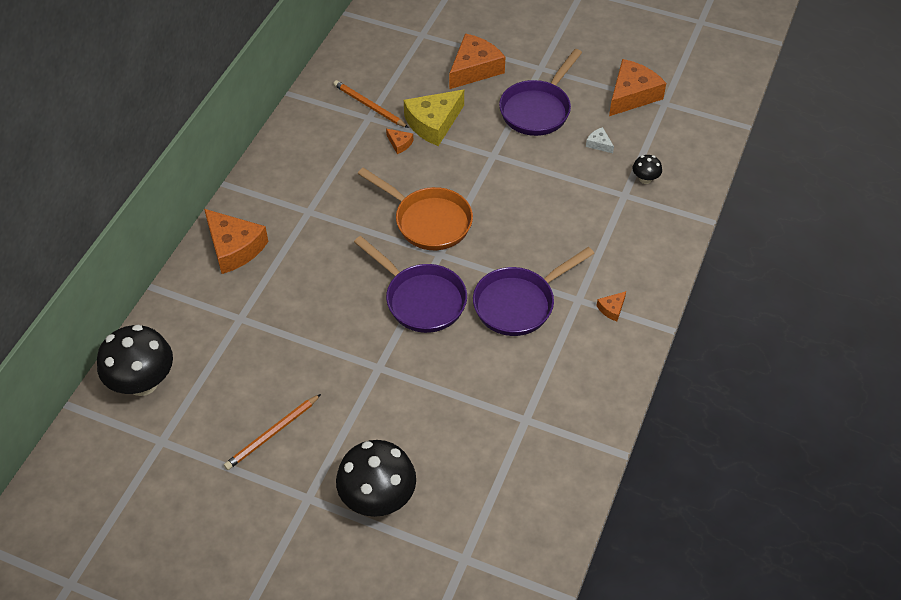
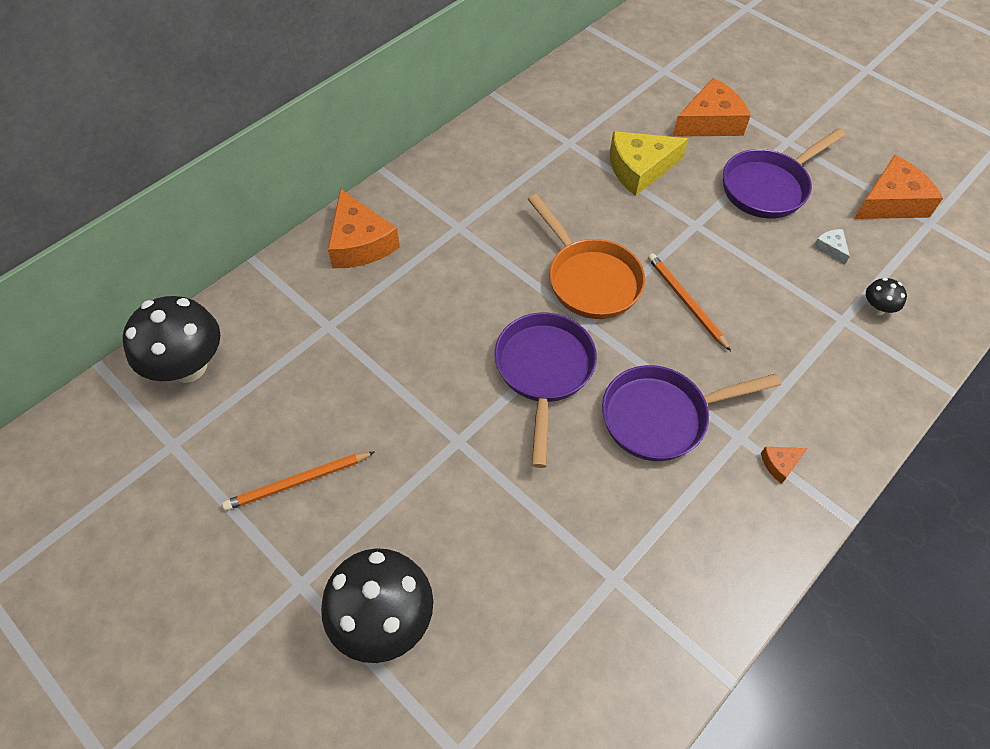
camera: 20 degrees right, 5 degrees up
orange pencil [333,80,409,128] -> orange pencil moved to [648,253,731,351]
purple pan [354,236,467,333] -> purple pan turned 150 degrees counterclockwise [495,312,597,468]
orange cheese [386,129,413,154] -> none

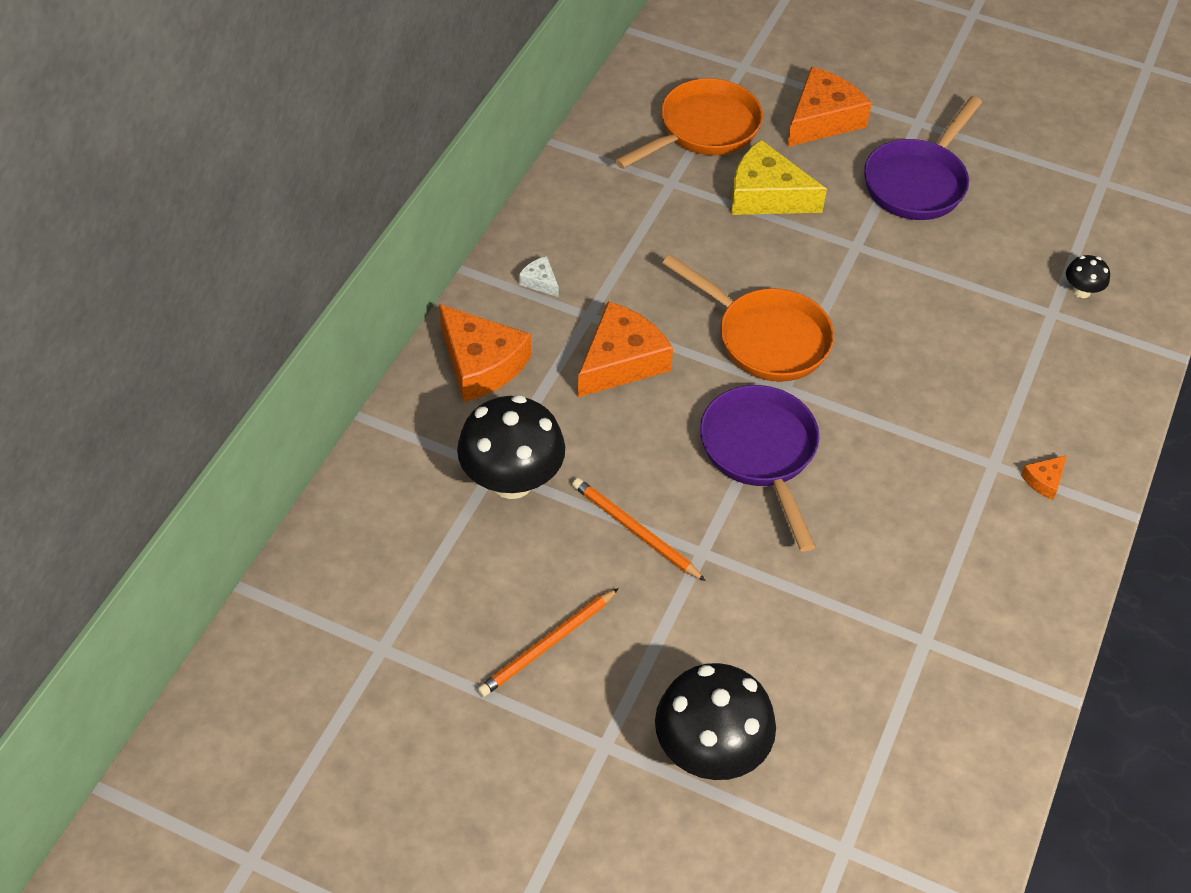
camera: 20 degrees left, 5 degrees down
black mushroom [122,296,220,383] -> black mushroom moved to [457,395,565,499]
purple pan [602,365,781,461] -> none
yellow cheese [610,131,688,196] -> yellow cheese turned 60 degrees clockwise [731,140,827,215]
orange pencil [648,253,731,351] -> orange pencil moved to [572,478,706,581]
white cheese [813,229,850,265] -> white cheese moved to [519,256,559,297]
orange cheese [854,155,943,219] -> orange cheese moved to [578,302,673,397]
none -> orange pan [615,78,763,169]

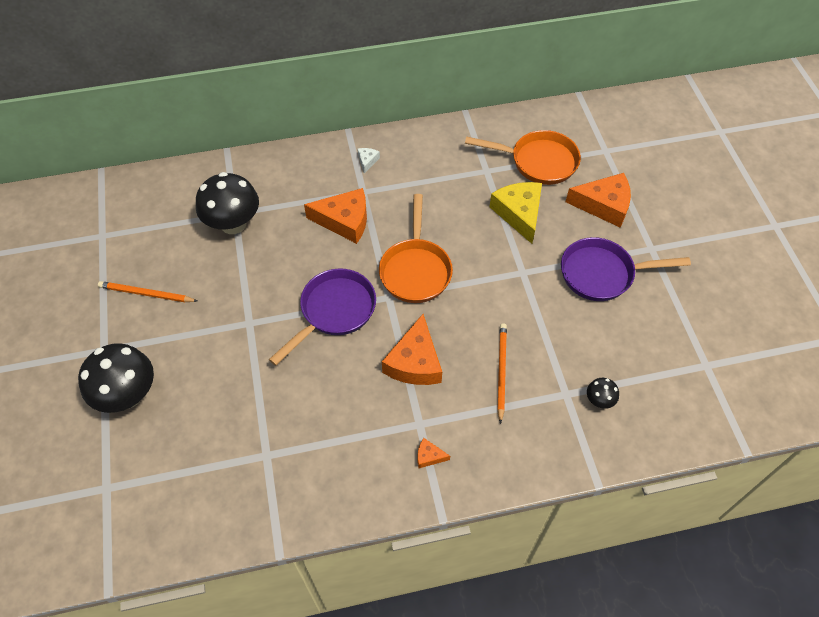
camera: 55 degrees right, 5 degrees up
orange cheese [439,304,531,402] -> orange cheese moved to [382,314,442,385]
orange pencil [572,478,706,581] -> orange pencil moved to [497,323,507,424]

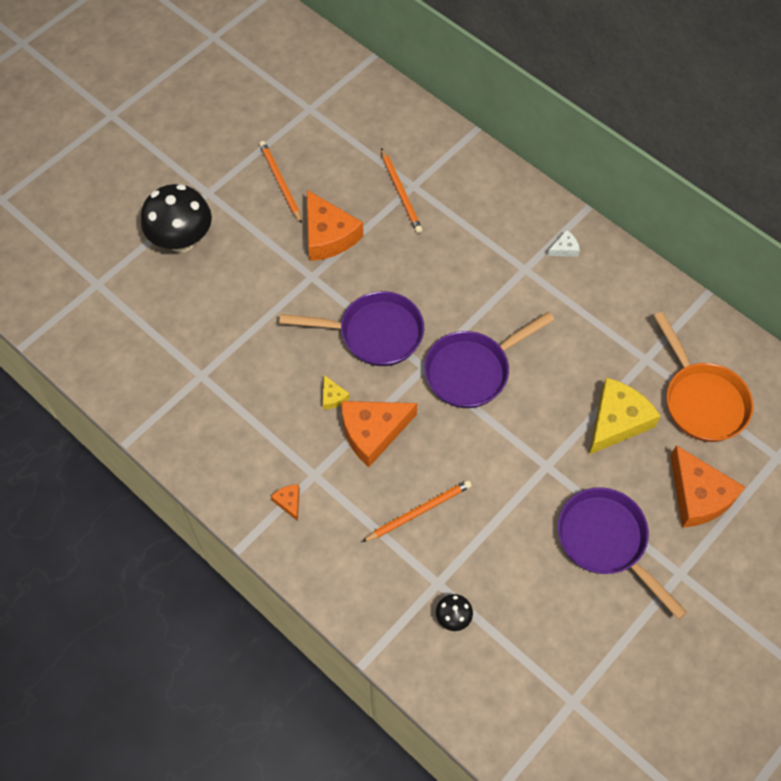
camera: 55 degrees right, 5 degrees up
black mushroom [196,172,259,234] -> orange pencil [381,148,423,233]
orange cheese [304,188,367,244] -> orange cheese moved to [307,190,363,261]
orange pan [379,194,453,303] -> purple pan [424,312,555,408]
none -> yellow cheese [323,375,350,410]

